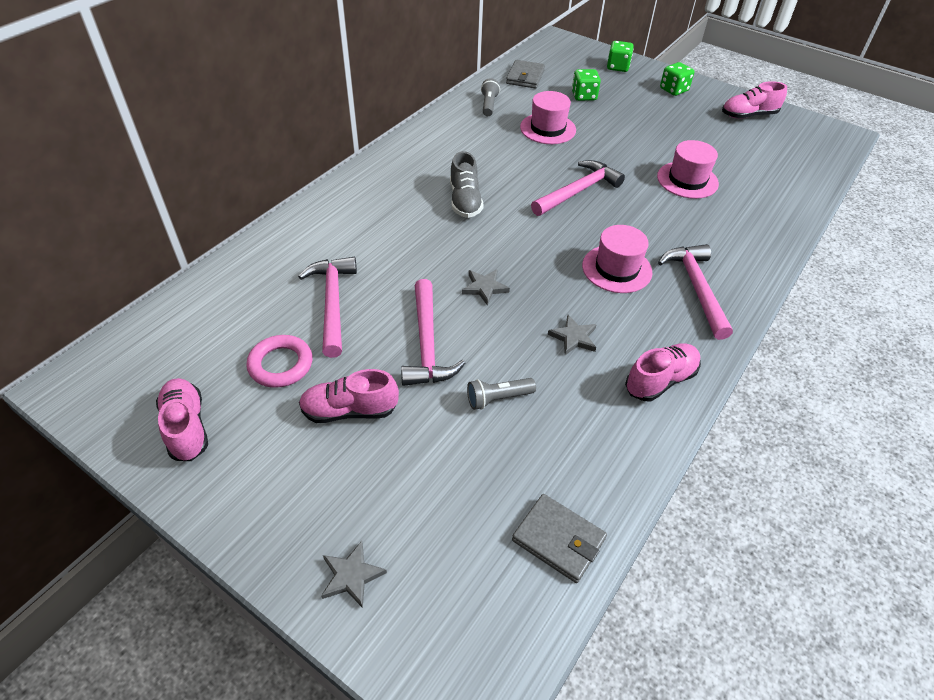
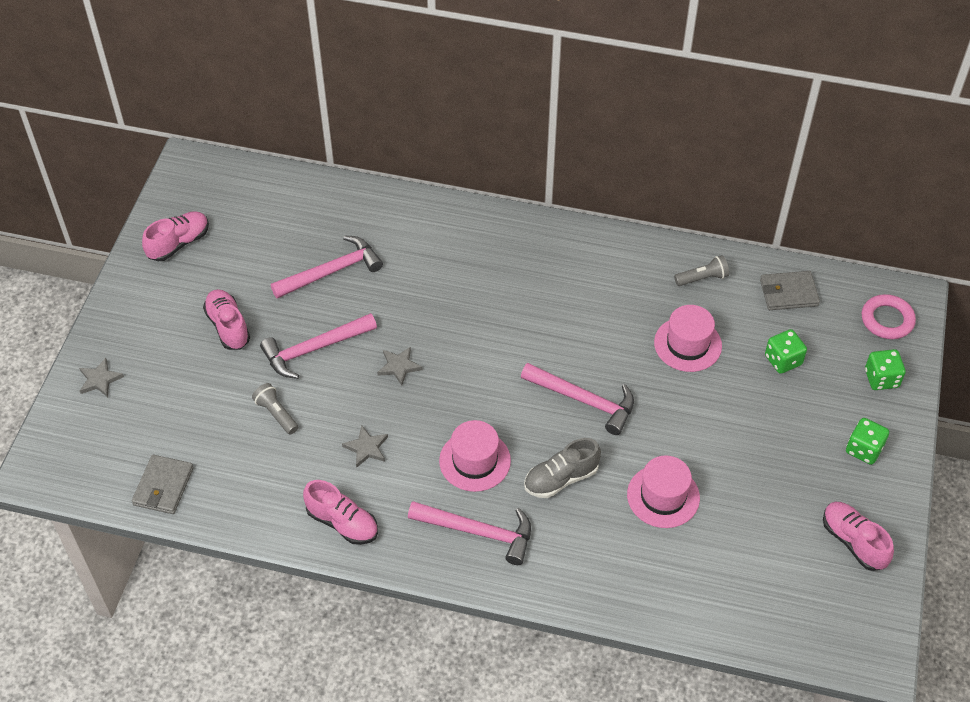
camera: 70 degrees right, 5 degrees up
pink ring [246,335,312,388] -> pink ring moved to [862,294,916,339]
grey shoe [450,151,483,218] -> grey shoe moved to [524,438,601,498]
pink hammer [658,244,733,340] -> pink hammer turned 45 degrees clockwise [408,501,531,565]

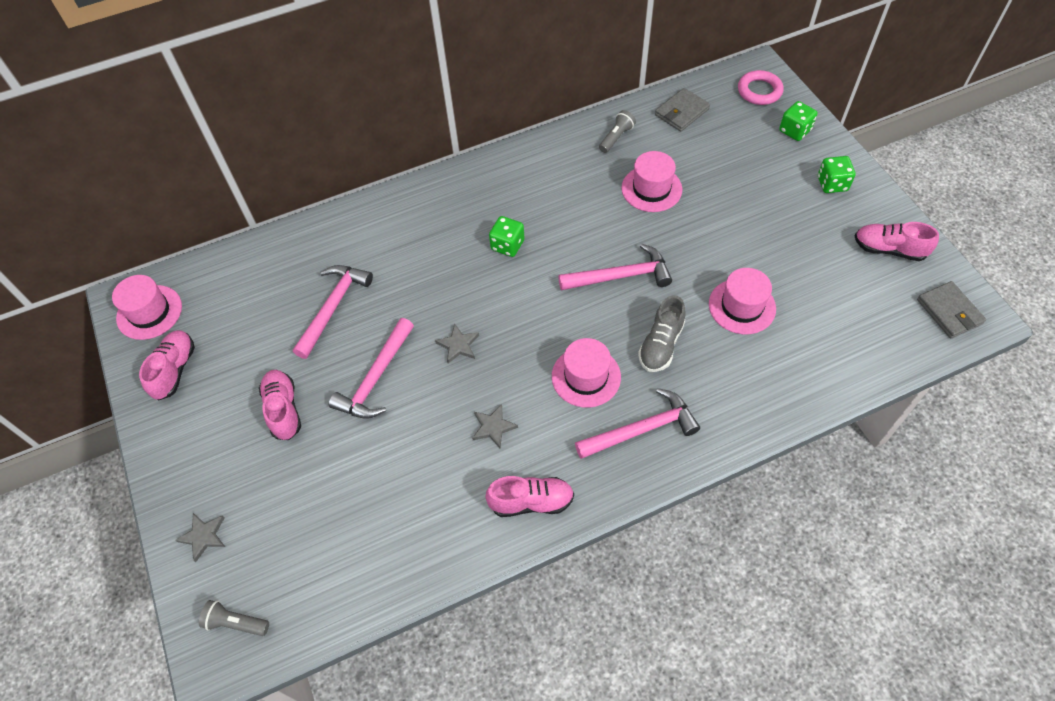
camera: 35 degrees left, 5 degrees up
grey wallet [132,455,194,514] -> grey wallet moved to [917,281,986,339]
pink shoe [203,289,250,350] -> pink shoe turned 45 degrees clockwise [259,370,301,440]
grey flashlight [252,383,298,435] -> grey flashlight moved to [199,600,269,636]
green dice [765,329,807,374] -> green dice moved to [489,216,524,257]
none -> pink hat [112,275,182,340]

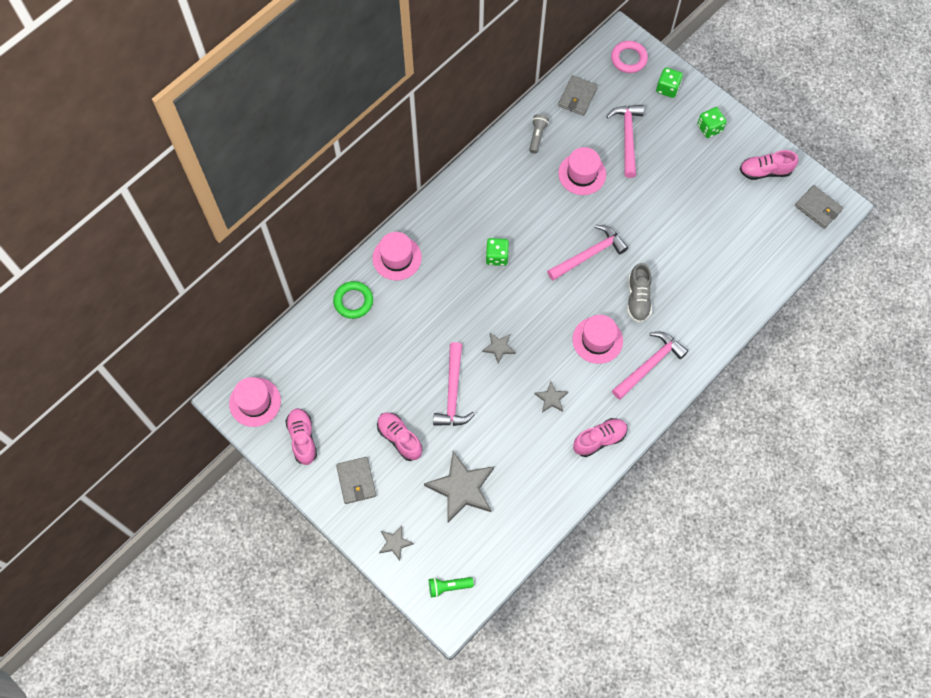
camera: 25 degrees left, 10 degrees up
grey flashlight [199,600,269,636] -> green flashlight [429,577,474,598]
pink hammer [293,265,373,359] -> pink hammer moved to [606,105,644,178]
pink hat [709,268,776,334] -> pink hat moved to [372,232,422,280]
none -> green ring [333,281,373,319]
none -> grey wallet [336,457,376,504]
none -> grey star [424,451,494,522]

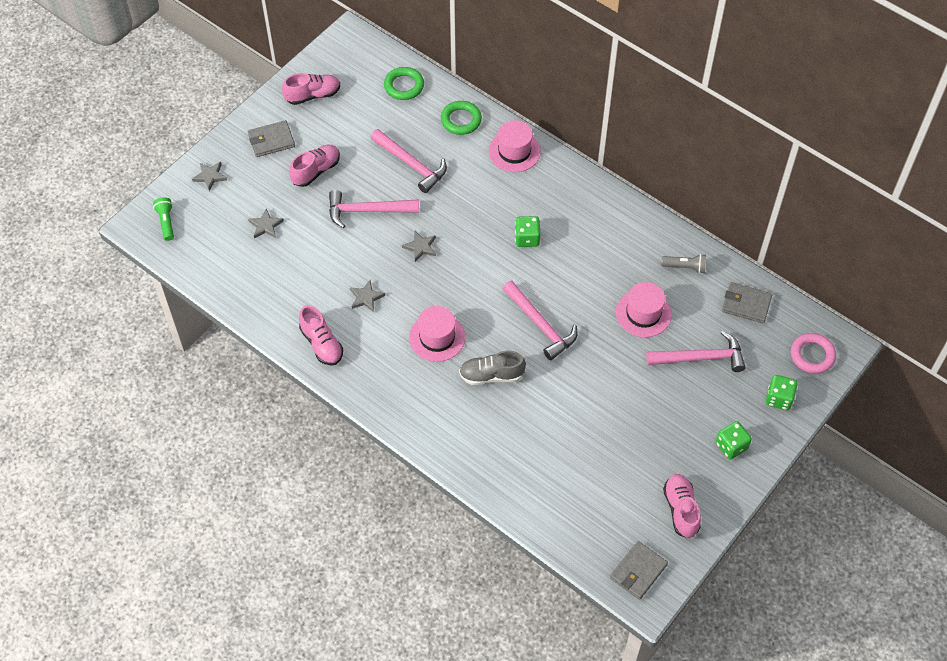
camera: 85 degrees right, 10 degrees down
pink hat [229,377,281,427] -> none
grey star [424,451,494,522] -> grey star [248,208,284,238], size x0.48
pink hammer [612,332,688,400] -> pink hammer moved to [371,129,447,193]
none -> green ring [384,67,424,100]

